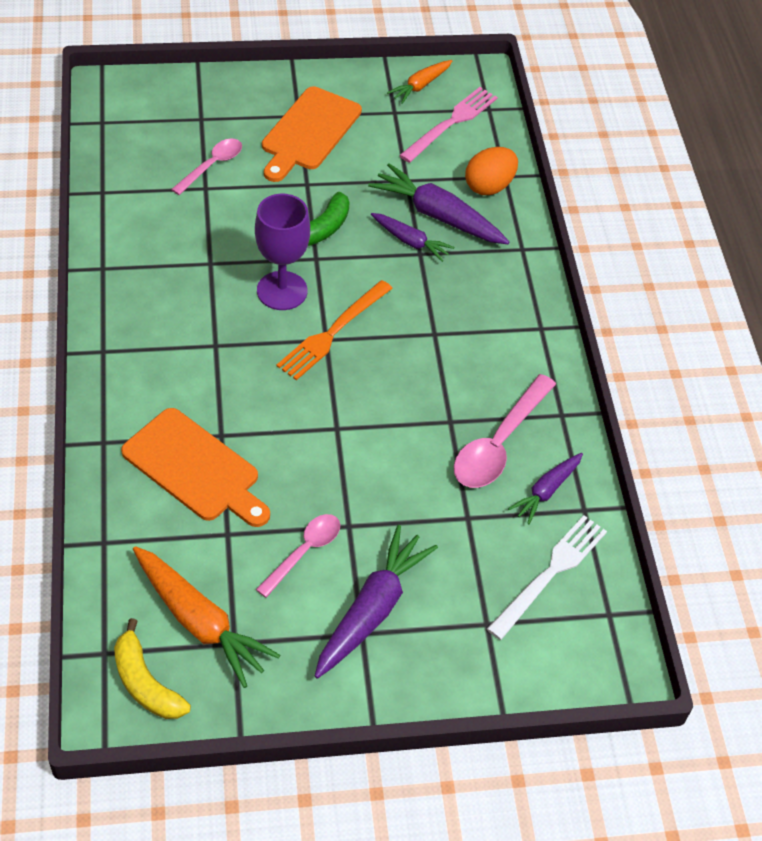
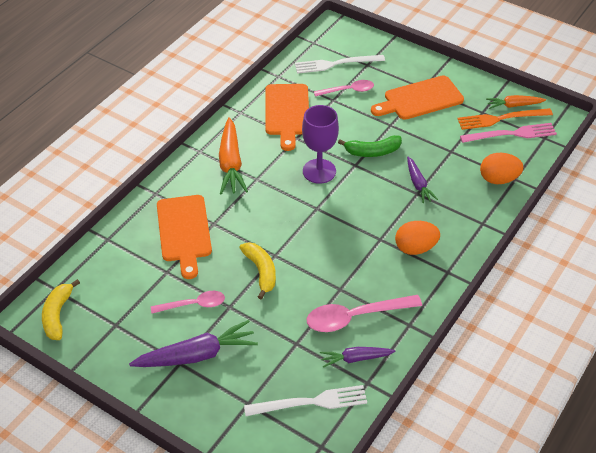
camera: 45 degrees right, 5 degrees down
orange carrot [133,546,281,688] -> orange carrot moved to [219,117,248,195]
orange fork [276,280,393,380] -> orange fork moved to [457,108,553,130]
purple carrot [368,164,510,244] -> none
none -> yellow banana [239,242,276,300]
none -> orange cutting board [265,84,309,151]
none -> white fork [295,55,385,74]
none -> orange egg [395,221,440,255]

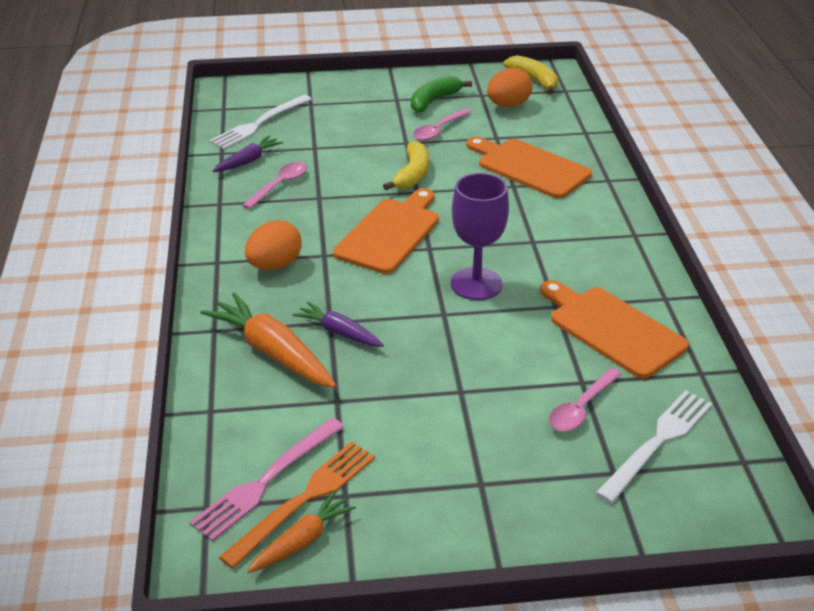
camera: 140 degrees right, 10 degrees down
purple carrot [129,320,258,367] -> none
orange carrot [219,117,248,195] -> orange carrot moved to [201,292,336,388]
yellow banana [239,242,276,300] -> yellow banana turned 105 degrees counterclockwise [383,141,429,190]
pink spoon [307,295,422,332] -> pink spoon [242,162,307,209], size x0.63
green banana [338,135,402,157] -> green banana moved to [411,76,472,113]
orange cutting board [371,75,464,120] -> orange cutting board moved to [333,188,439,274]
orange egg [480,153,523,184] -> orange egg moved to [487,68,532,107]

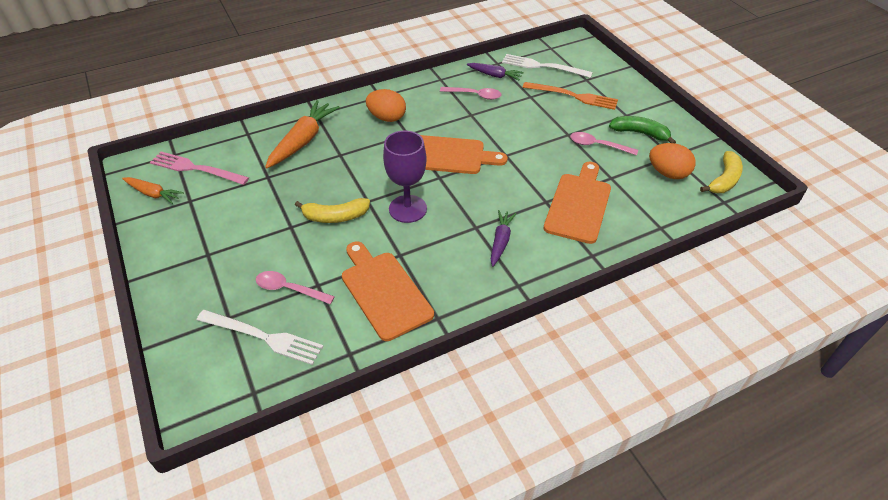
camera: 70 degrees right, 10 degrees up
orange fork [219,442,375,569] -> orange fork moved to [522,82,618,110]
purple carrot [293,301,384,347] -> purple carrot moved to [491,210,516,267]
yellow banana [383,141,429,190] -> yellow banana moved to [295,198,370,223]
orange cutting board [540,280,689,379] -> orange cutting board turned 60 degrees counterclockwise [342,241,434,341]

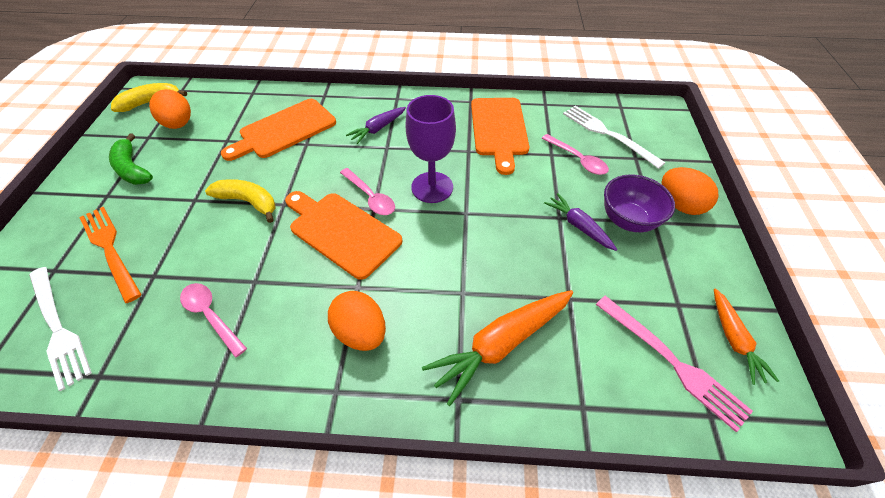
camera: 150 degrees left, 5 degrees up
orange carrot [122,177,184,204] -> orange carrot turned 150 degrees counterclockwise [714,288,779,385]
yellow banana [295,198,370,223] -> yellow banana moved to [205,179,276,223]
purple carrot [467,63,524,81] -> purple carrot moved to [544,193,617,251]
pink spoon [570,132,638,155] -> pink spoon moved to [340,168,395,215]
none -> purple bowl [604,174,675,232]
none -> orange egg [662,167,719,215]

